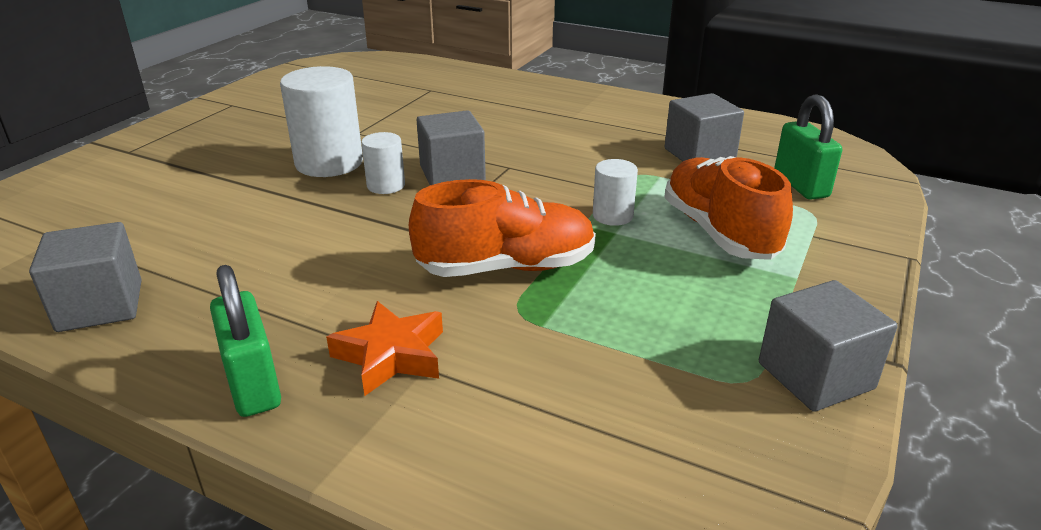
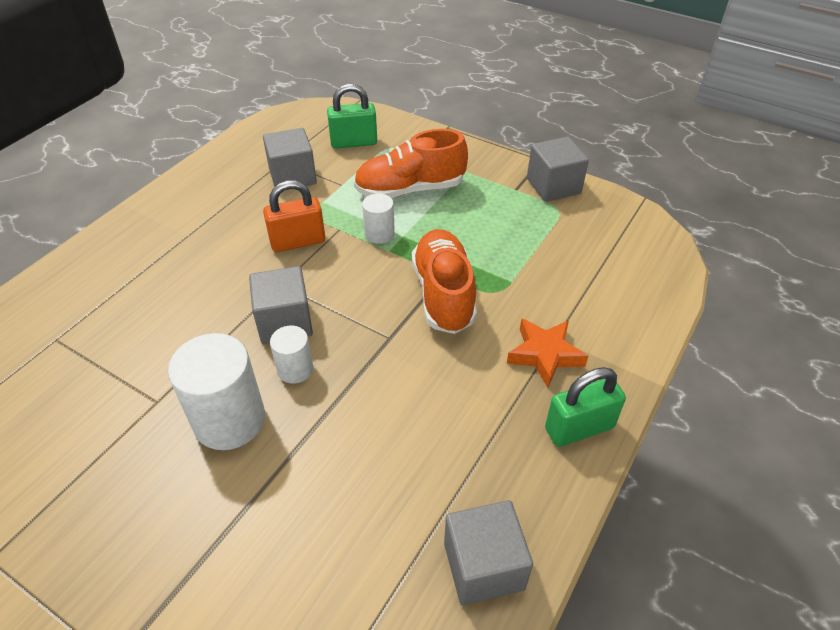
camera: 85 degrees left, 15 degrees up
none -> orange padlock [263,180,325,252]

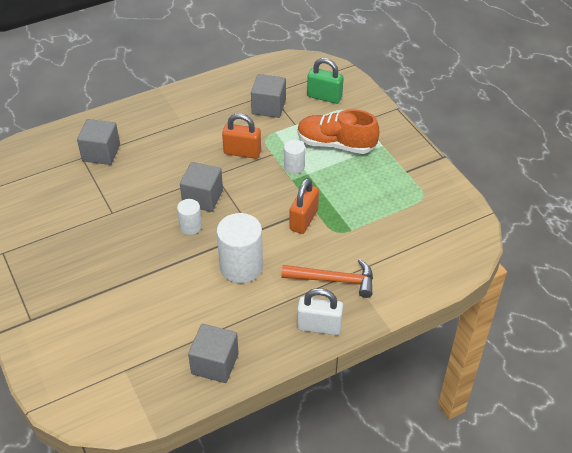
camera: 30 degrees right, 0 degrees up
white cylinder [168,333,265,450] -> white cylinder moved to [217,213,263,283]
orange shoe [412,229,477,334] -> orange padlock [290,178,319,234]
orange star [507,318,588,388] -> orange hammer [281,259,373,298]
grey cube [527,137,589,202] -> grey cube moved to [77,119,120,165]
green padlock [545,367,626,447] -> white padlock [297,288,343,335]

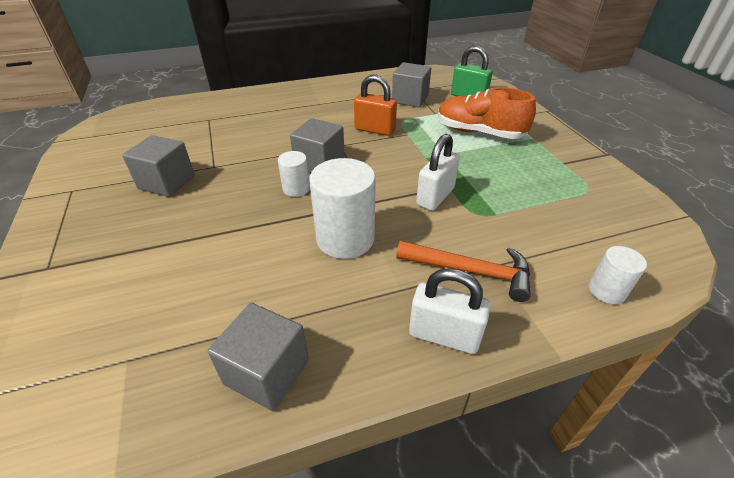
camera: 10 degrees right, 5 degrees down
grey cube [77,119,120,165] -> grey cube moved to [122,135,195,197]
white cylinder [284,140,305,174] -> white cylinder moved to [589,246,647,304]
orange padlock [290,178,319,234] -> white padlock [416,134,460,211]

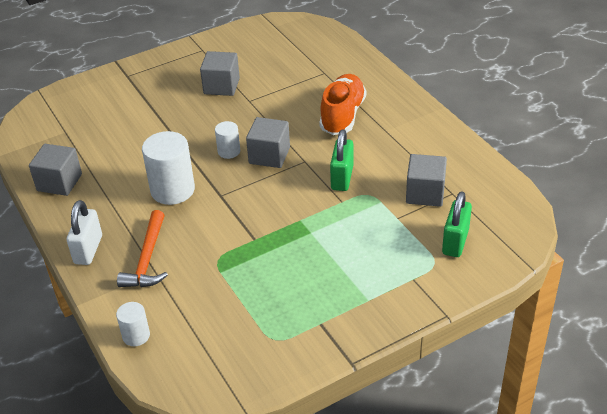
camera: 80 degrees right, 0 degrees up
orange padlock [354,75,397,136] -> green padlock [330,129,353,191]
white padlock [416,134,460,211] -> none
orange shoe [438,87,536,139] -> orange shoe moved to [319,74,366,135]

